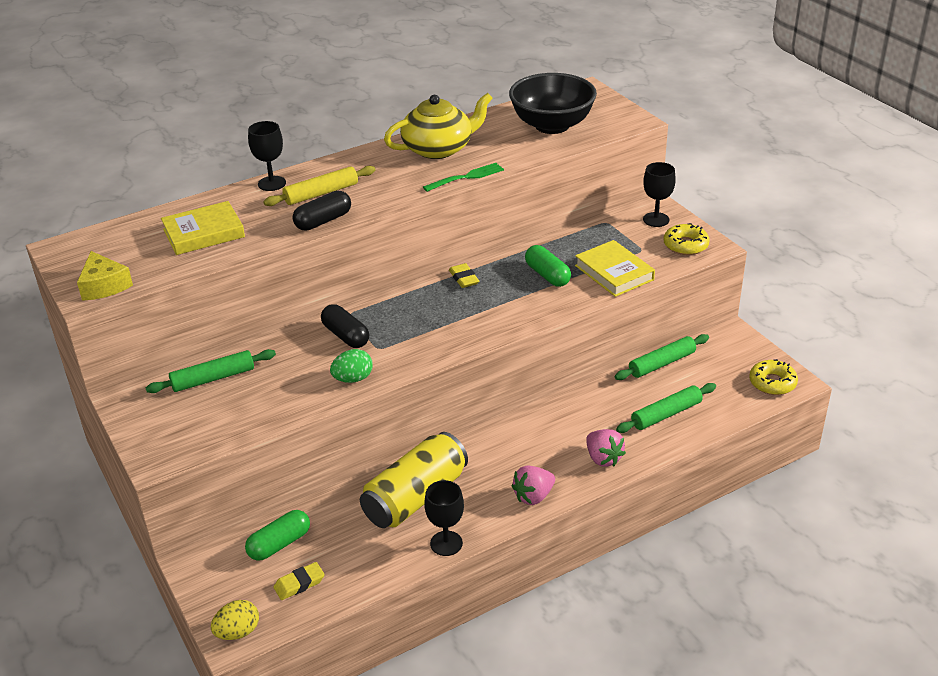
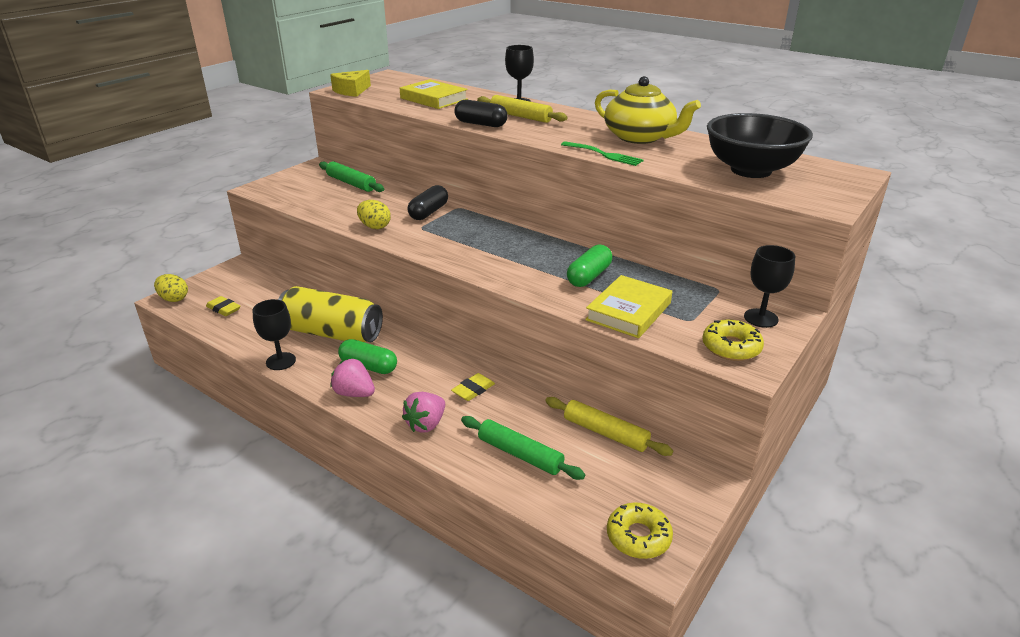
camera: 65 degrees right, 5 degrees down
green capsule [245,510,310,561] -> green capsule moved to [338,339,397,374]
green egg [330,349,373,383] -> yellow egg [357,200,391,229]
yellow eraser [449,263,479,288] -> yellow eraser moved to [451,373,495,401]
green rolling pin [615,334,709,380] -> yellow rolling pin [545,397,673,456]

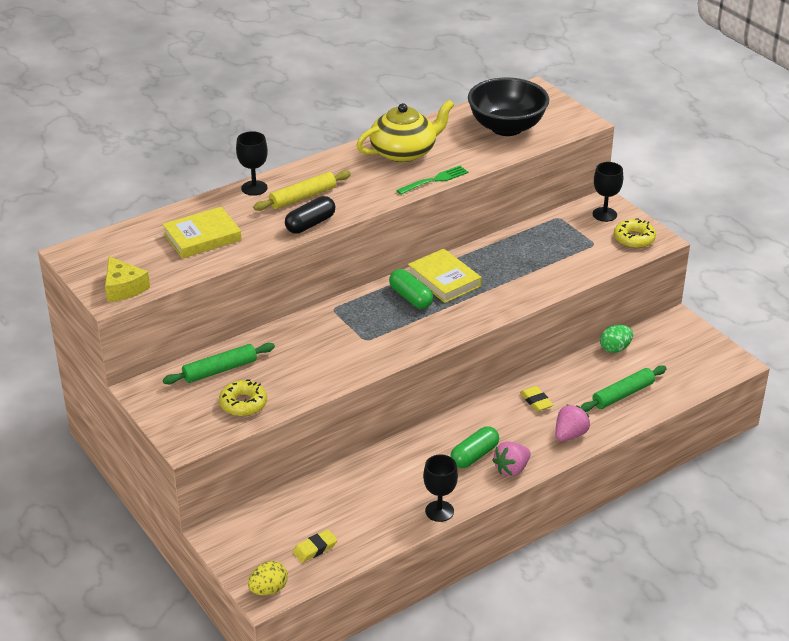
camera: 70 degrees left, 5 degrees up
yellow can [278,286,383,342] -> none
yellow egg [357,200,391,229] -> none
pink strawberry [402,392,445,433] -> pink strawberry turned 105 degrees counterclockwise [555,404,590,441]
black capsule [407,185,448,220] -> none
yellow rolling pin [545,397,673,456] -> green egg [600,325,633,353]
green capsule [567,244,612,287] -> green capsule moved to [389,269,433,309]
yellow book [585,275,672,338] -> yellow book moved to [408,249,482,303]
yellow donut [607,502,673,559] -> yellow donut moved to [219,379,267,416]

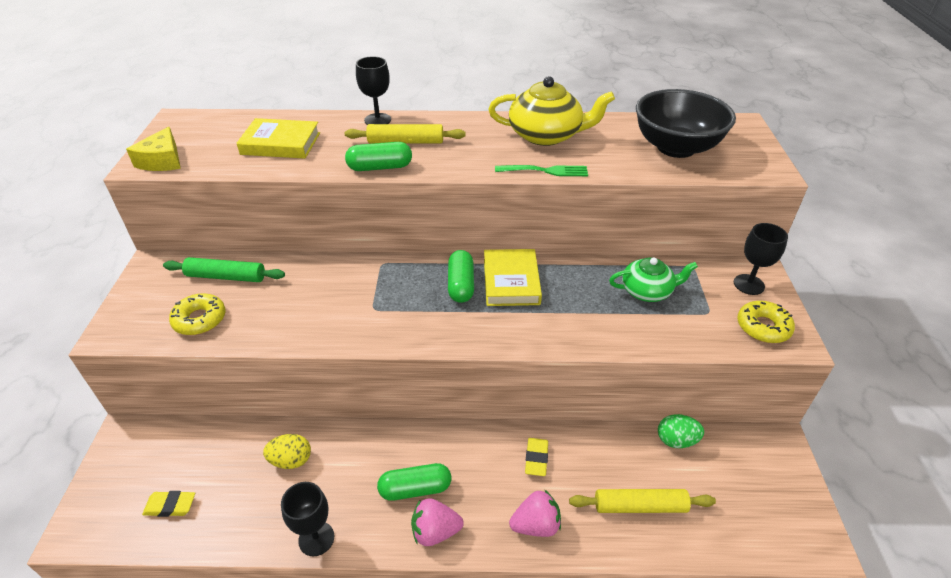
camera: 35 degrees right, 5 degrees up
yellow egg [248,561,288,595] -> yellow egg moved to [263,434,311,469]
black capsule [285,196,335,234] -> green capsule [345,142,412,171]
green rolling pin [580,365,667,412] -> yellow rolling pin [569,489,716,513]
none -> green teapot [609,257,698,302]

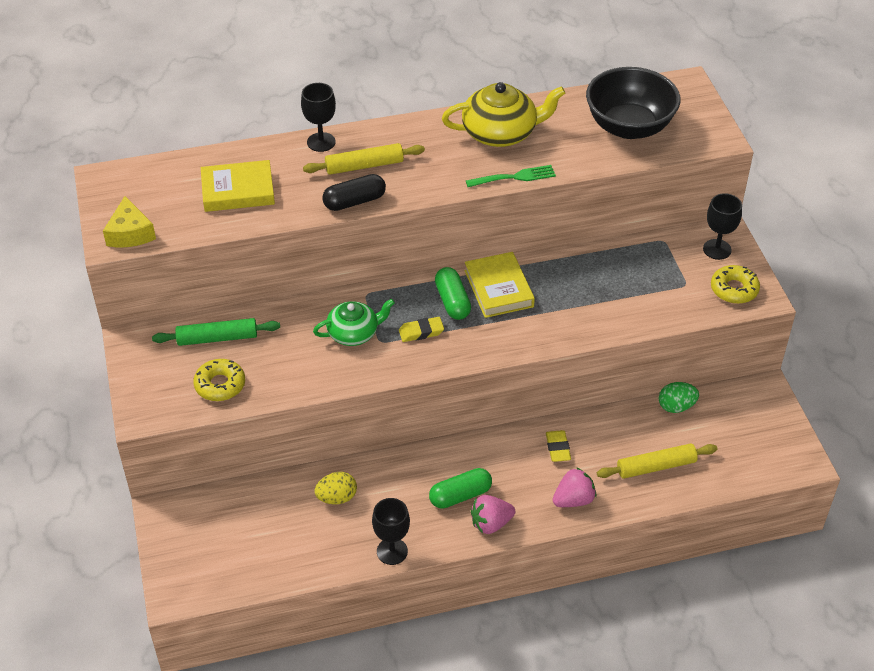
camera: 15 degrees left, 5 degrees up
yellow eraser [142,491,195,517] -> yellow eraser moved to [399,317,444,342]
green capsule [345,142,412,171] -> black capsule [322,174,386,211]
green teapot [609,257,698,302] -> green teapot moved to [313,299,395,346]

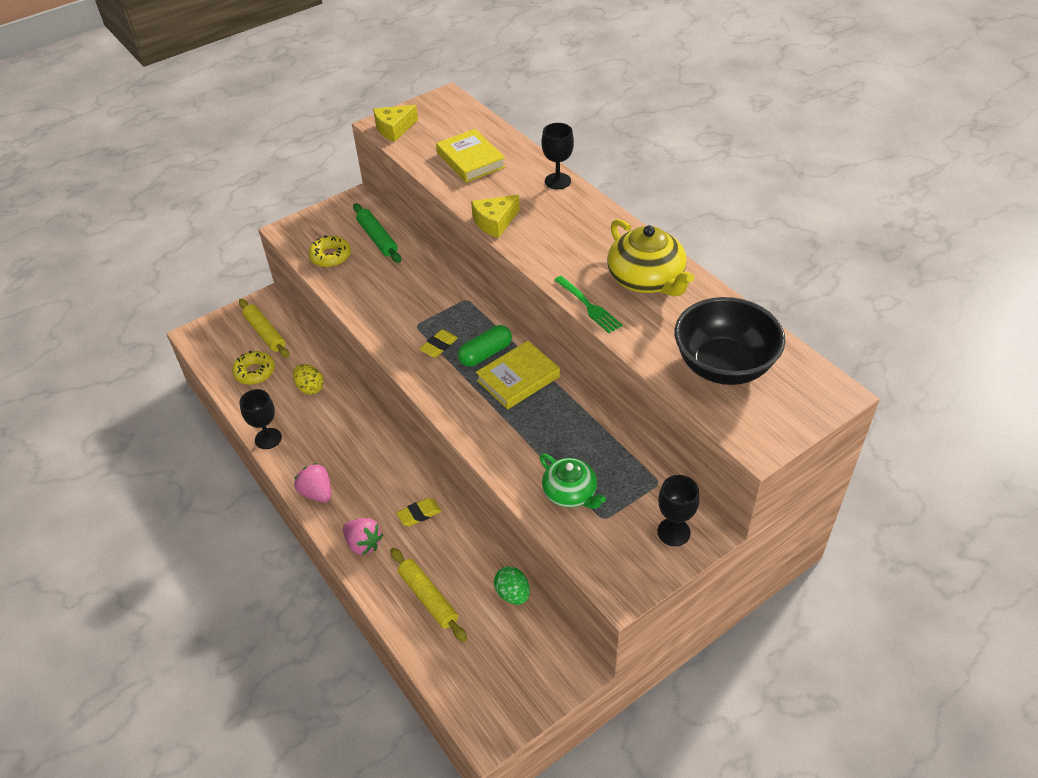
camera: 70 degrees right, 0 degrees up
yellow rolling pin [303,143,425,175] -> yellow rolling pin moved to [239,299,290,358]
green teapot [313,299,395,346] -> green teapot moved to [540,454,606,509]
black capsule [322,174,386,211] -> yellow cheese [471,195,520,238]
yellow eraser [399,317,444,342] -> yellow eraser turned 75 degrees clockwise [419,330,458,358]
green capsule [429,468,492,509] -> none
yellow donut [711,265,760,304] -> yellow donut moved to [232,351,275,385]

